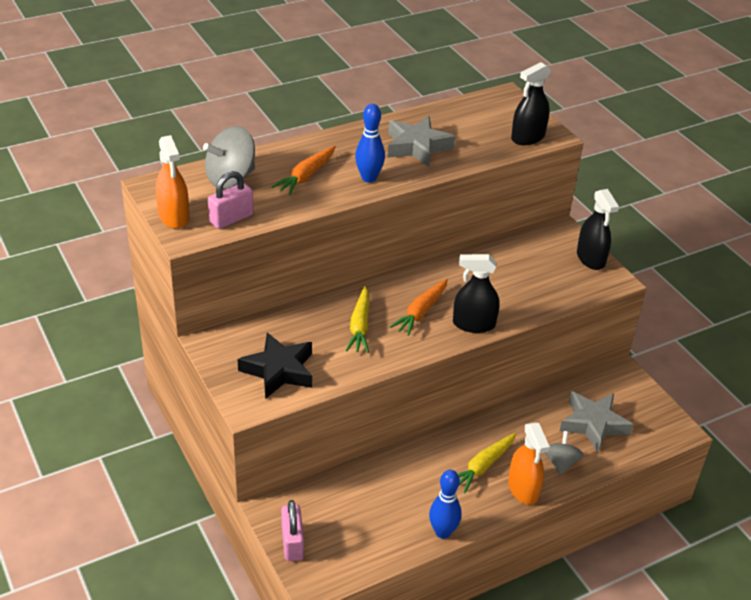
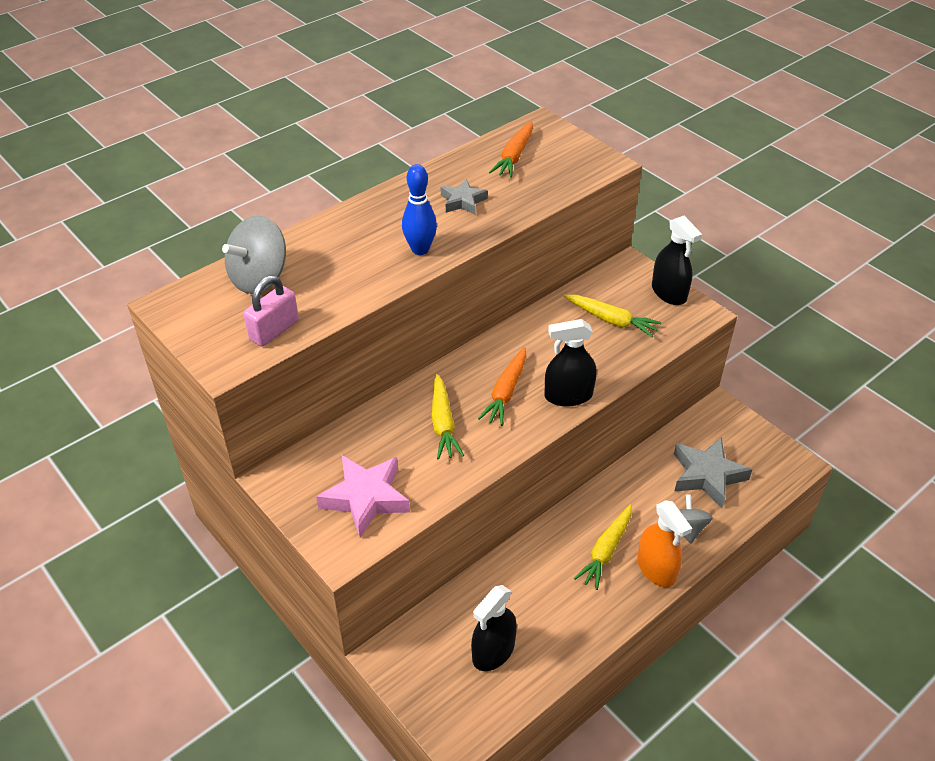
camera: 10 degrees left, 5 degrees up
orange spray bottle [156,135,189,229] -> none
black star [238,333,312,399] -> pink star [316,455,410,538]
orange carrot [271,146,336,195] -> orange carrot moved to [489,121,533,178]
pink padlock [281,500,304,561] -> none
grey star [388,116,455,167] -> grey star [441,179,488,215], size x0.60
blue bowling pin [429,470,462,539] -> none
black spray bottle [511,62,551,145] -> black spray bottle moved to [471,585,517,671]
none -> yellow carrot [563,295,662,337]

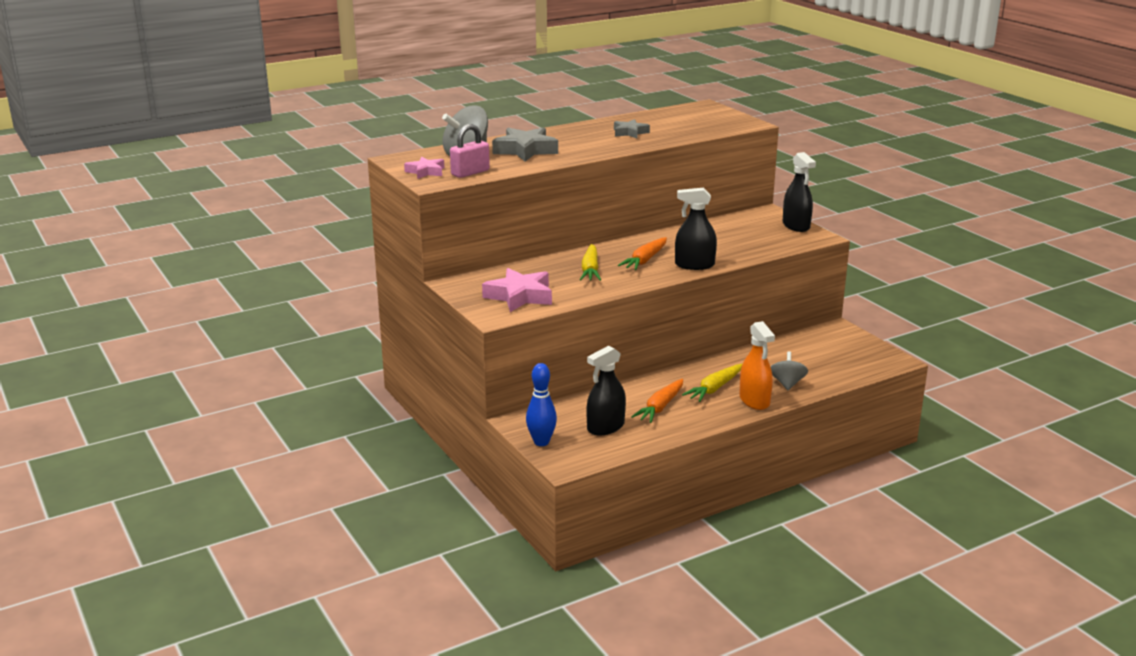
camera: 10 degrees right, 20 degrees down
blue bowling pin [402,164,437,255] -> blue bowling pin moved to [526,363,557,446]
orange carrot [489,121,533,178] -> orange carrot moved to [631,379,683,423]
yellow carrot [563,295,662,337] -> none
grey star [674,437,753,508] -> grey star moved to [492,127,558,161]
none -> pink star [404,157,444,179]

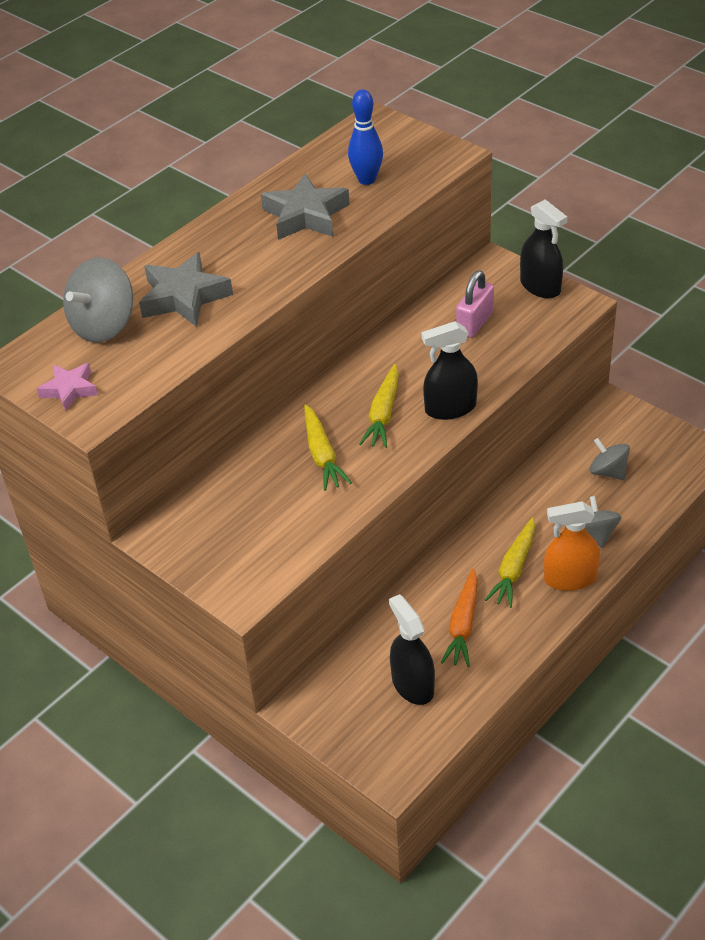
camera: 15 degrees left, 20 degrees up
pink padlock [450,124,490,178] -> pink padlock moved to [456,271,494,338]
pink star [482,268,552,312] -> none
blue bowling pin [526,363,557,446] -> blue bowling pin moved to [348,89,383,185]
black spray bottle [586,346,626,436] -> black spray bottle turned 120 degrees clockwise [389,594,435,705]
grey star [614,119,650,138] -> grey star [261,173,350,240], size x1.68
orange carrot [618,237,667,270] -> yellow carrot [359,364,399,448]
orange spray bottle [739,321,775,410] -> orange spray bottle turned 120 degrees clockwise [544,502,600,591]
none -> grey spinning top [589,438,630,480]

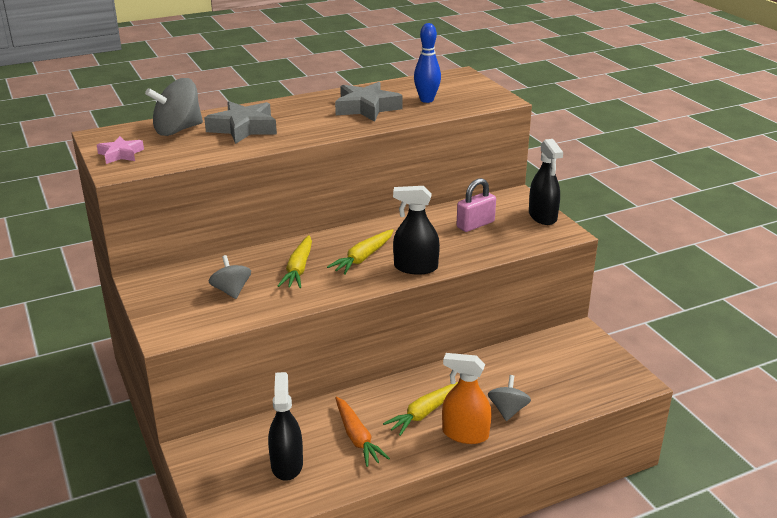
camera: 20 degrees right, 15 degrees down
orange carrot [441,568,478,667] -> orange carrot turned 60 degrees counterclockwise [335,396,390,467]
grey spinning top [589,438,630,480] -> grey spinning top moved to [209,255,251,299]

